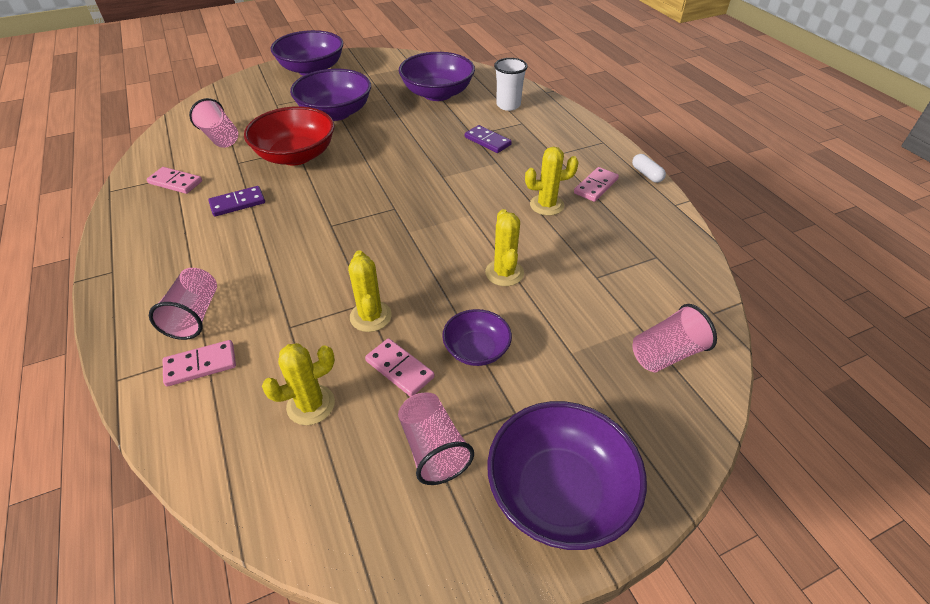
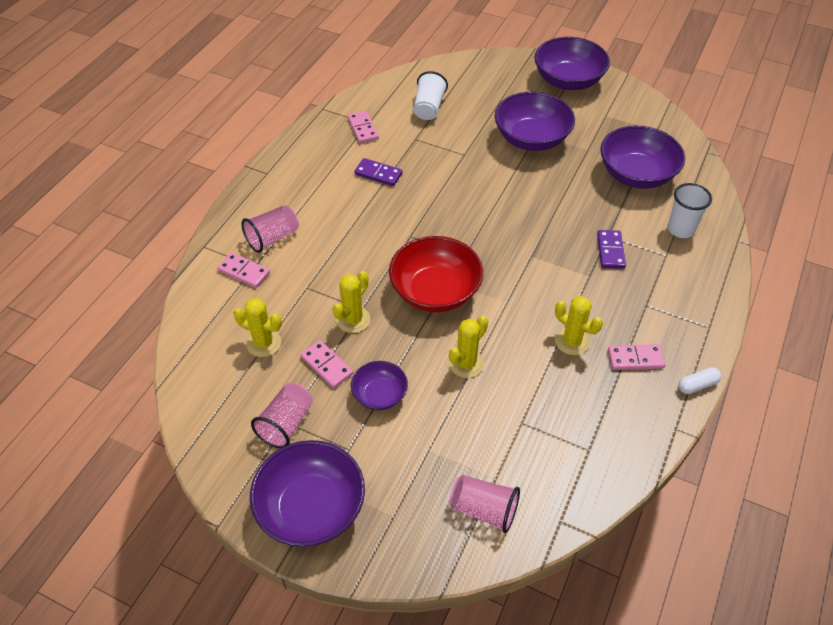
camera: 50 degrees right, 5 degrees up
pink cup [189,98,238,148] -> white cup [413,71,448,120]
red bowl [244,106,335,166] -> red bowl moved to [389,236,483,312]
pink domino [365,338,435,397] -> pink domino turned 45 degrees counterclockwise [300,340,353,388]
white capsule [632,154,666,183] -> white capsule turned 45 degrees clockwise [678,367,721,394]

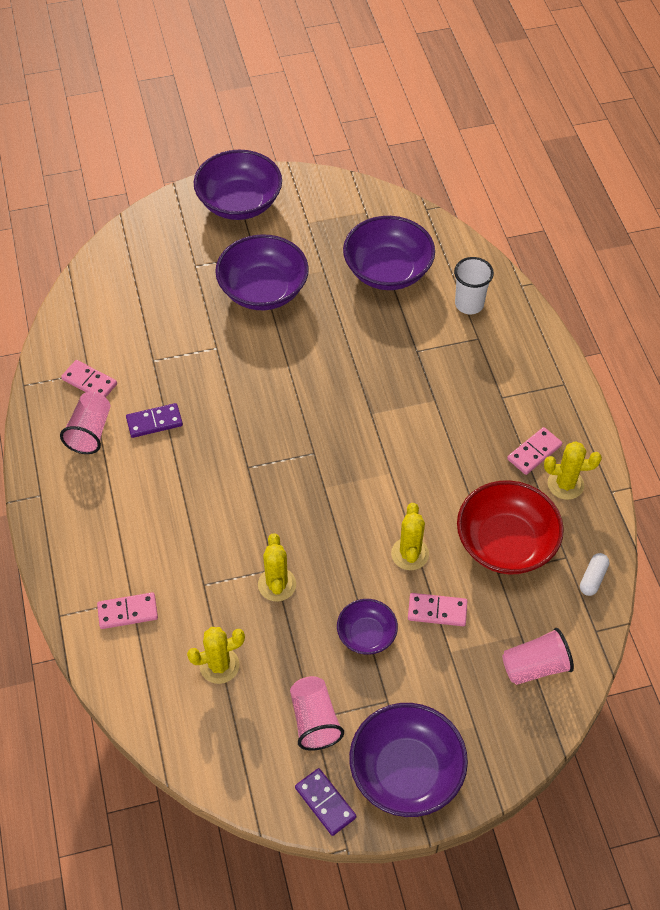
camera: 40 degrees left, 5 degrees up
pink cup [242,205,299,253] -> pink cup moved to [60,392,110,454]
pink domino [300,340,353,388] -> pink domino moved to [408,593,467,626]
red bowl [389,236,483,312] -> red bowl moved to [457,480,564,574]
white cup [413,71,448,120] -> none
yellow cactus [555,296,603,355] -> yellow cactus moved to [544,441,602,500]
purple domino [597,230,626,269] -> purple domino moved to [295,768,356,836]
white capsule [678,367,721,394] -> white capsule moved to [580,553,609,596]

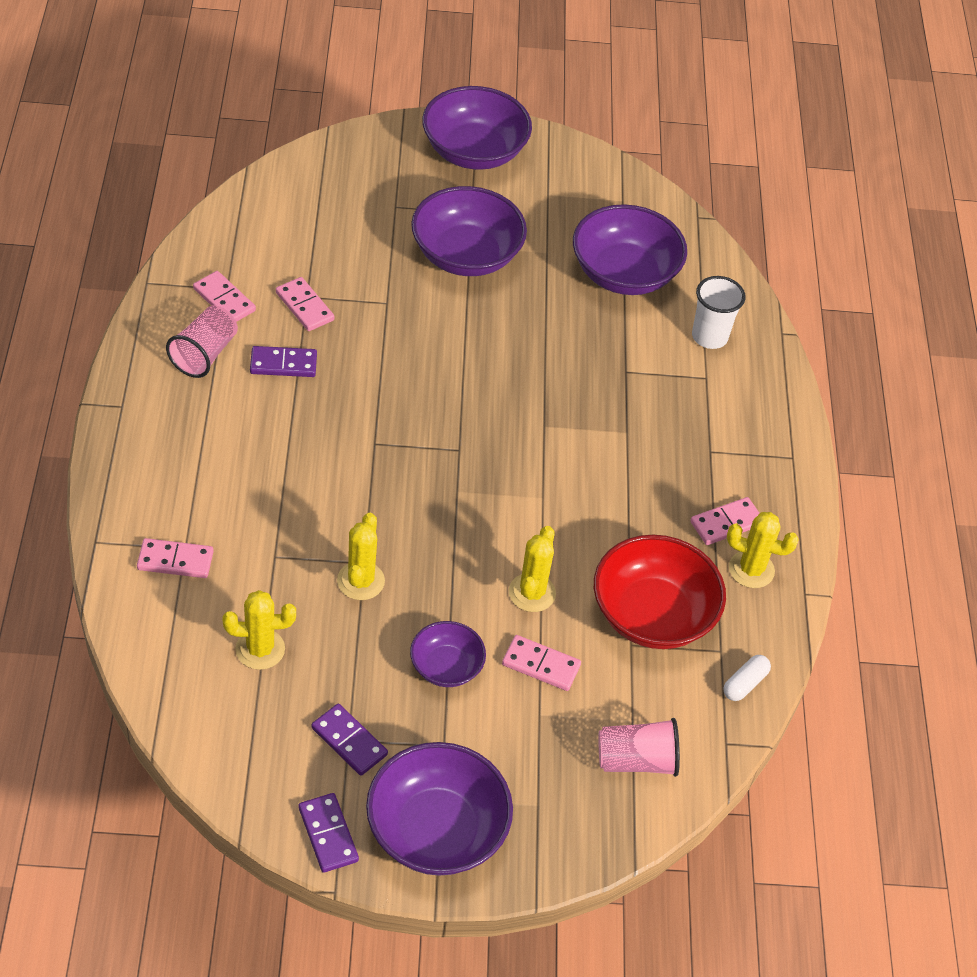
camera: 10 degrees right, 5 degrees down
pink cup [290,676,344,751] -> purple domino [311,704,388,776]
none -> pink domino [276,277,335,331]

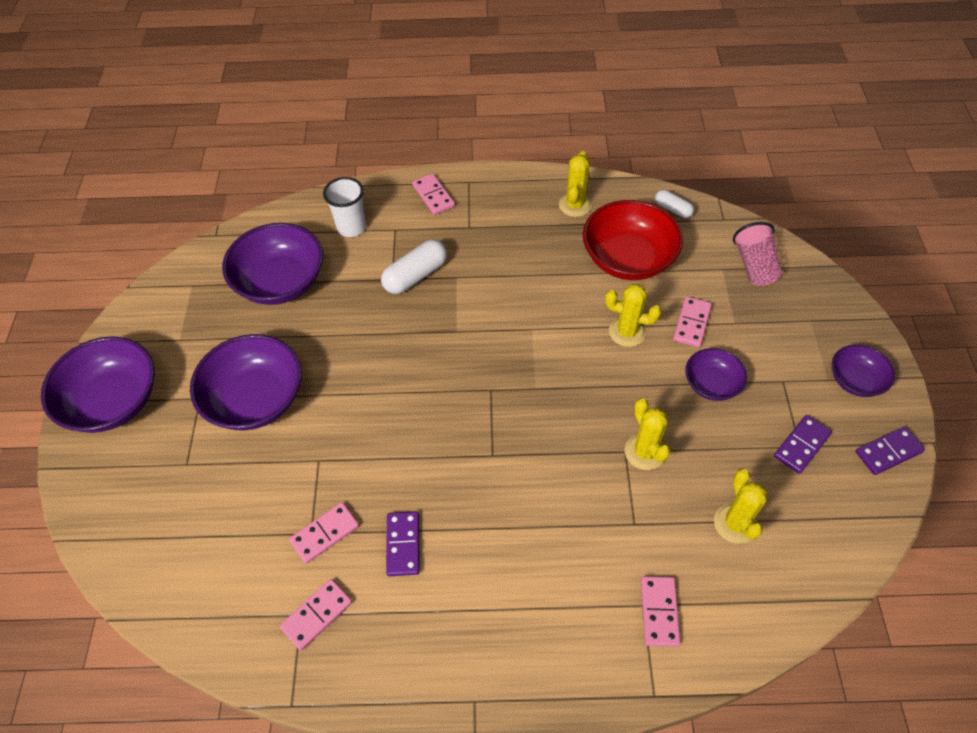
camera: 85 degrees left, 5 degrees up
pink cup [166,305,238,378] -> none
yellow cactus [337,513,385,600] -> yellow cactus turned 60 degrees clockwise [625,398,671,470]
purple bowl [366,742,513,876] -> purple bowl [832,344,895,397], size x0.56
pink domino [690,497,759,545] -> pink domino moved to [412,173,455,215]
none -> white capsule [381,239,447,294]

